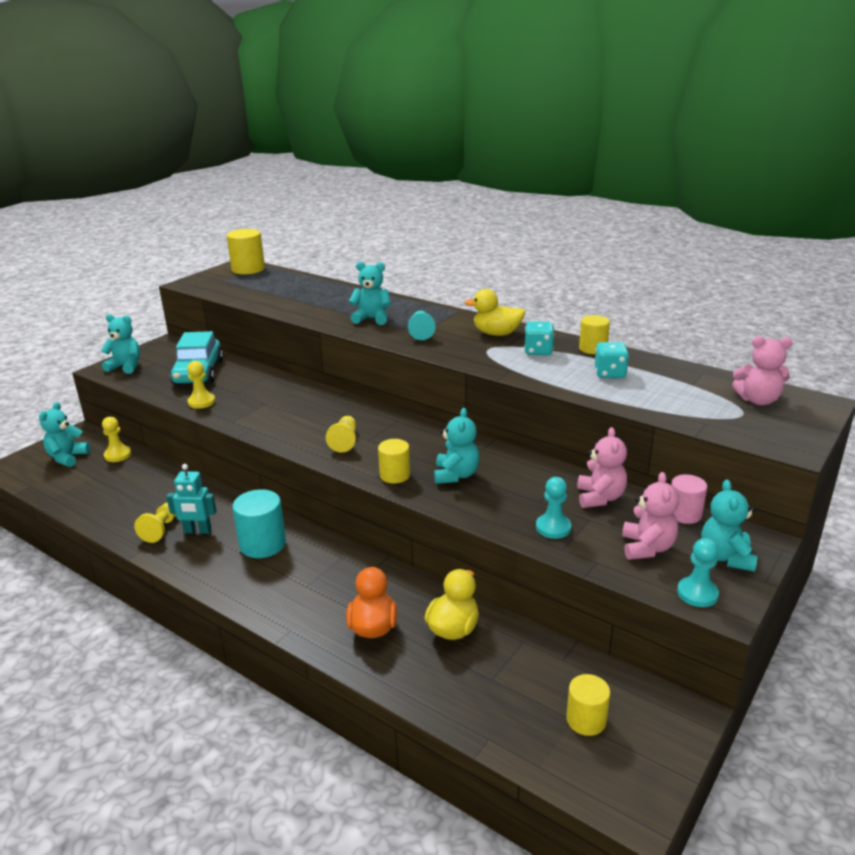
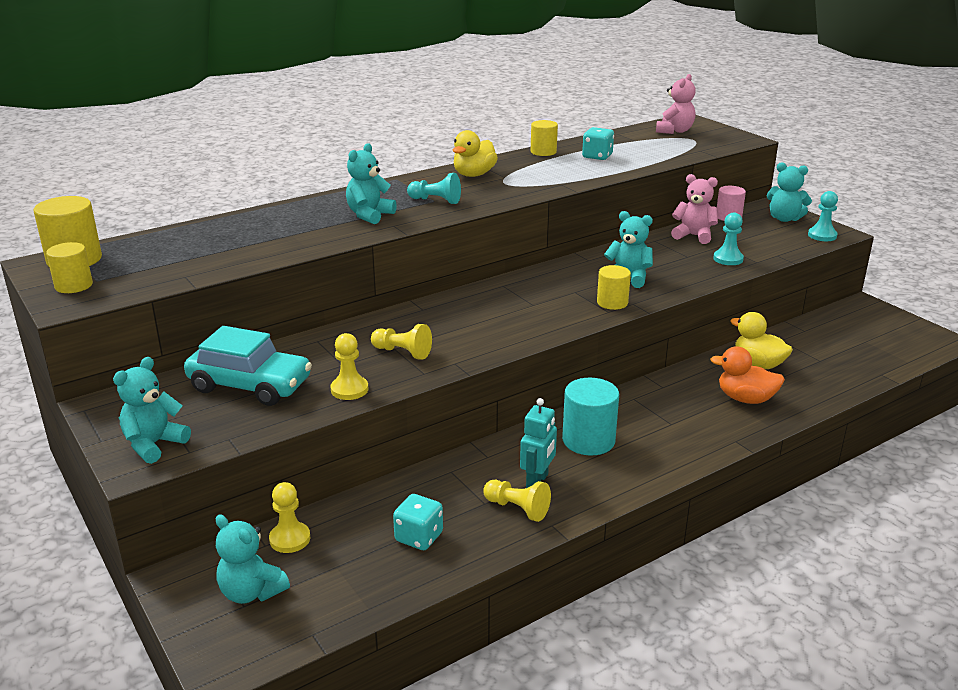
camera: 70 degrees left, 0 degrees up
yellow pawn [326,416,356,452] -> yellow pawn moved to [371,324,432,360]
turquoise dice [524,321,554,355] -> turquoise dice moved to [393,494,443,550]
yellow cylinder [566,674,610,736] -> yellow cylinder moved to [46,242,93,293]
pink teddy bear [622,472,679,560] -> none

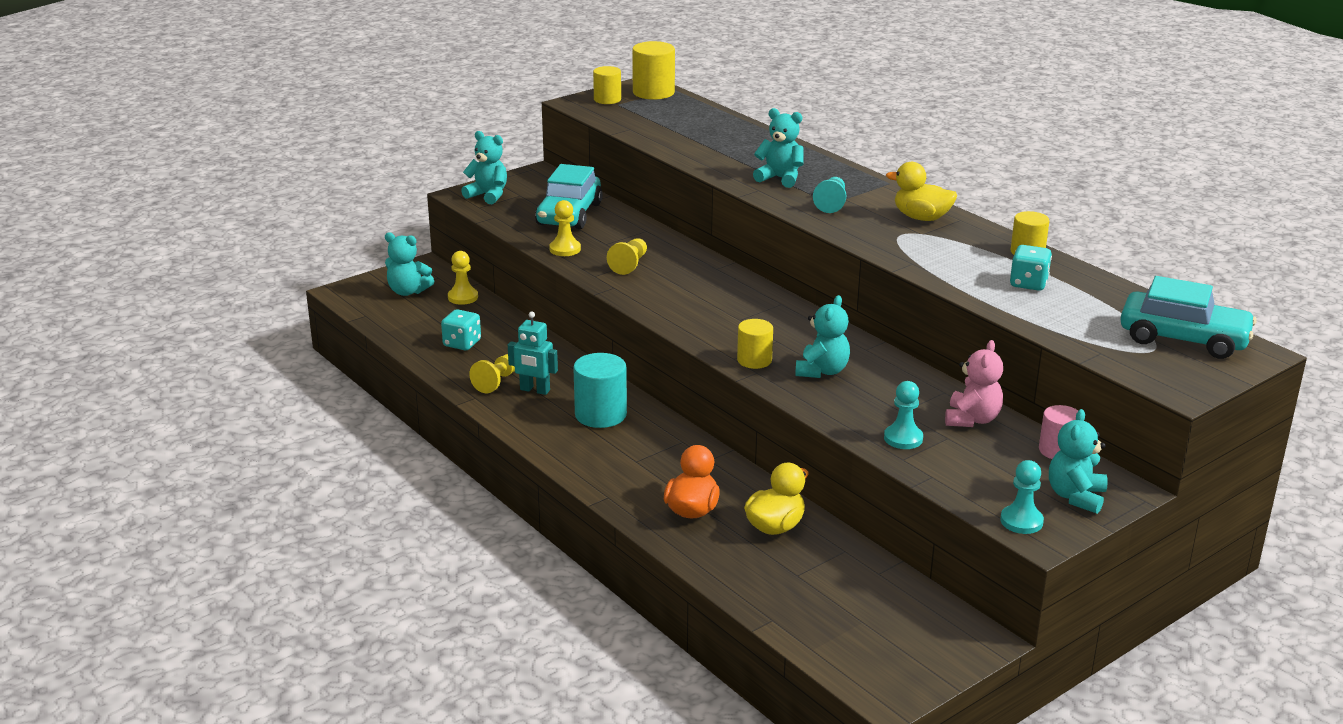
camera: 85 degrees right, 0 degrees up
turquoise teddy bear [216,515,290,604] -> turquoise teddy bear turned 105 degrees counterclockwise [385,232,434,296]
pink teddy bear [656,74,696,134] -> turquoise car [1120,276,1257,359]

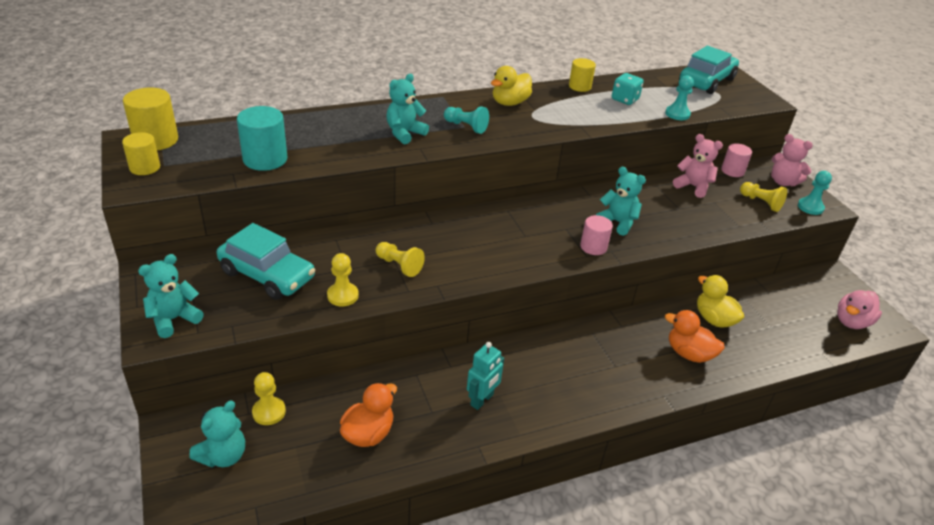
camera: 75 degrees left, 10 degrees up
turquoise dice [441,309,481,350] -> orange duck [340,383,397,447]
yellow pawn [469,354,515,393] -> yellow pawn moved to [740,182,787,212]
turquoise cylinder [573,353,627,428] -> turquoise cylinder moved to [237,106,287,171]
yellow cylinder [737,319,773,369] -> pink cylinder [580,215,613,255]
turquoise pawn [884,381,923,449] -> turquoise pawn moved to [665,75,694,120]
turquoise teddy bear [1049,409,1108,514] -> pink teddy bear [772,134,813,186]
none -> pink duck [837,290,882,329]

